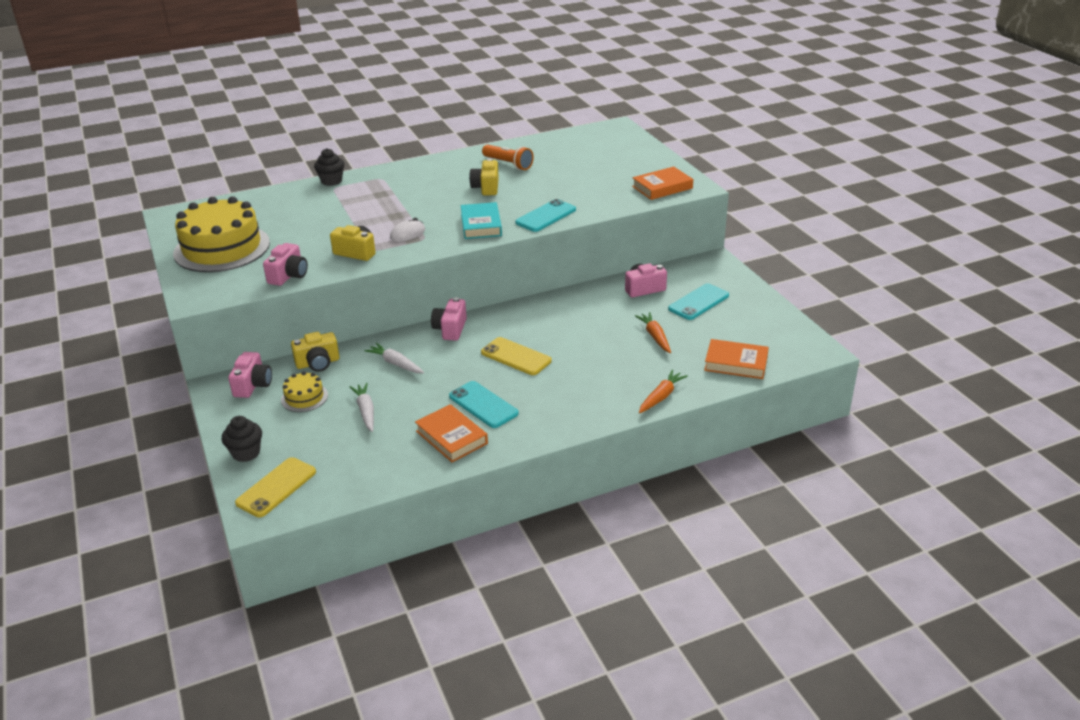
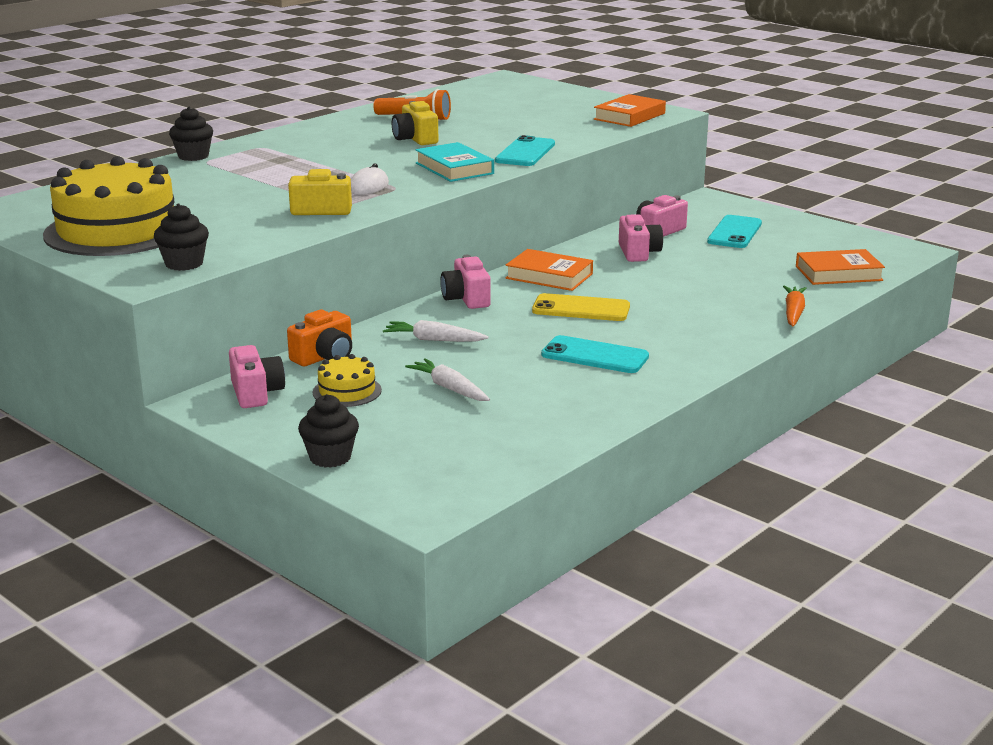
camera: 25 degrees left, 10 degrees down
yellow phone [235,457,316,517] -> none
pink camera [263,243,308,286] -> pink camera moved to [619,214,663,262]
yellow camera [291,332,339,372] -> orange camera [287,310,352,366]
orange book [415,404,488,462] -> orange book moved to [506,249,593,291]
orange carrot [635,312,671,353] -> none
none -> black cupcake [154,204,209,271]

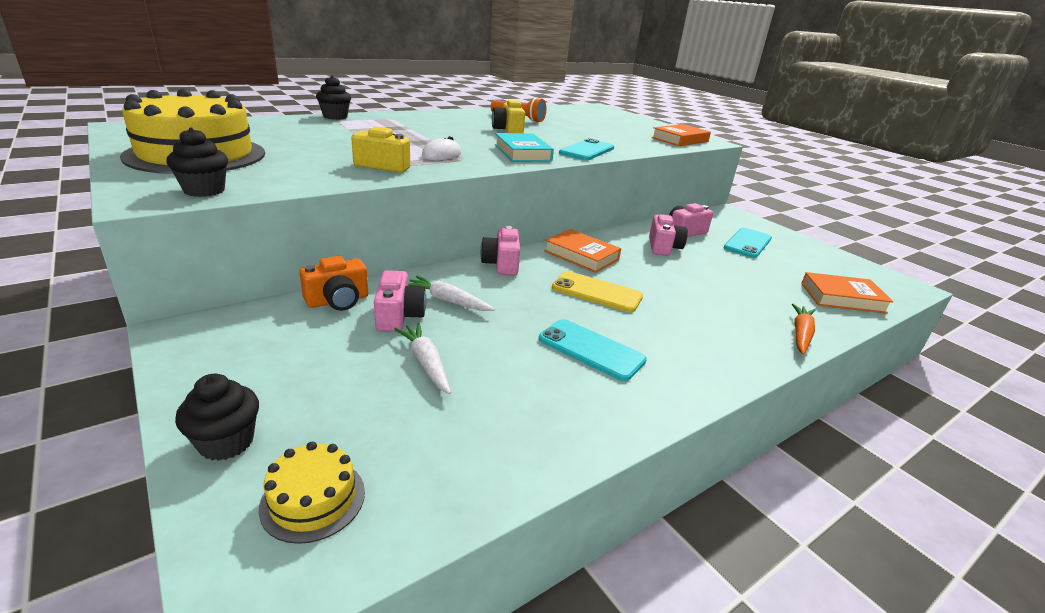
camera: 10 degrees right, 5 degrees up
pink camera [229,345,285,408] -> pink camera moved to [374,270,427,332]
yellow cake [313,354,382,407] -> yellow cake moved to [259,442,365,544]

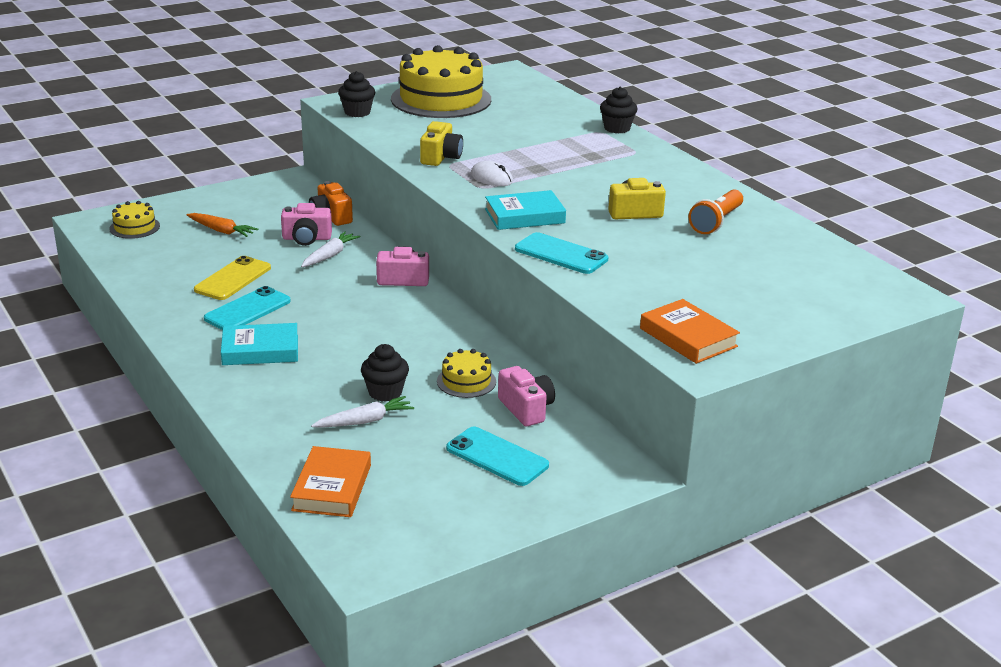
camera: 95 degrees right, 0 degrees up
black cupcake [175,374,259,461] -> black cupcake moved to [361,344,409,402]
white carrot [394,323,451,394] -> white carrot moved to [311,396,414,428]
orange book [544,229,621,273] -> none
yellow phone [552,271,643,312] -> yellow phone moved to [194,256,271,300]
pink camera [649,214,688,256] -> yellow cake [437,349,496,398]
orange carrot [792,304,815,355] -> orange carrot moved to [186,213,258,237]
none -> turquoise book [221,323,298,365]

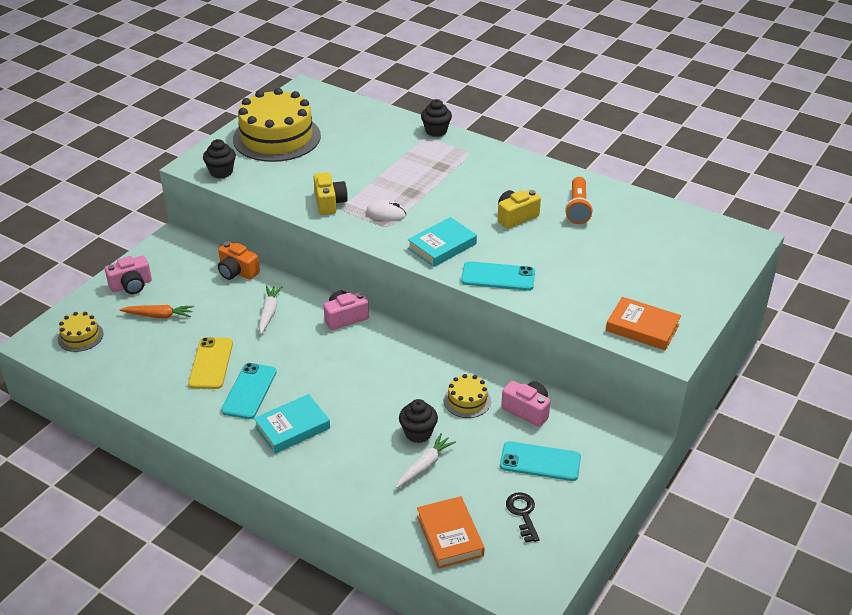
camera: 25 degrees left, 10 degrees up
pink camera [281,203,332,246] -> pink camera moved to [105,256,152,294]
none -> black key [506,492,540,542]

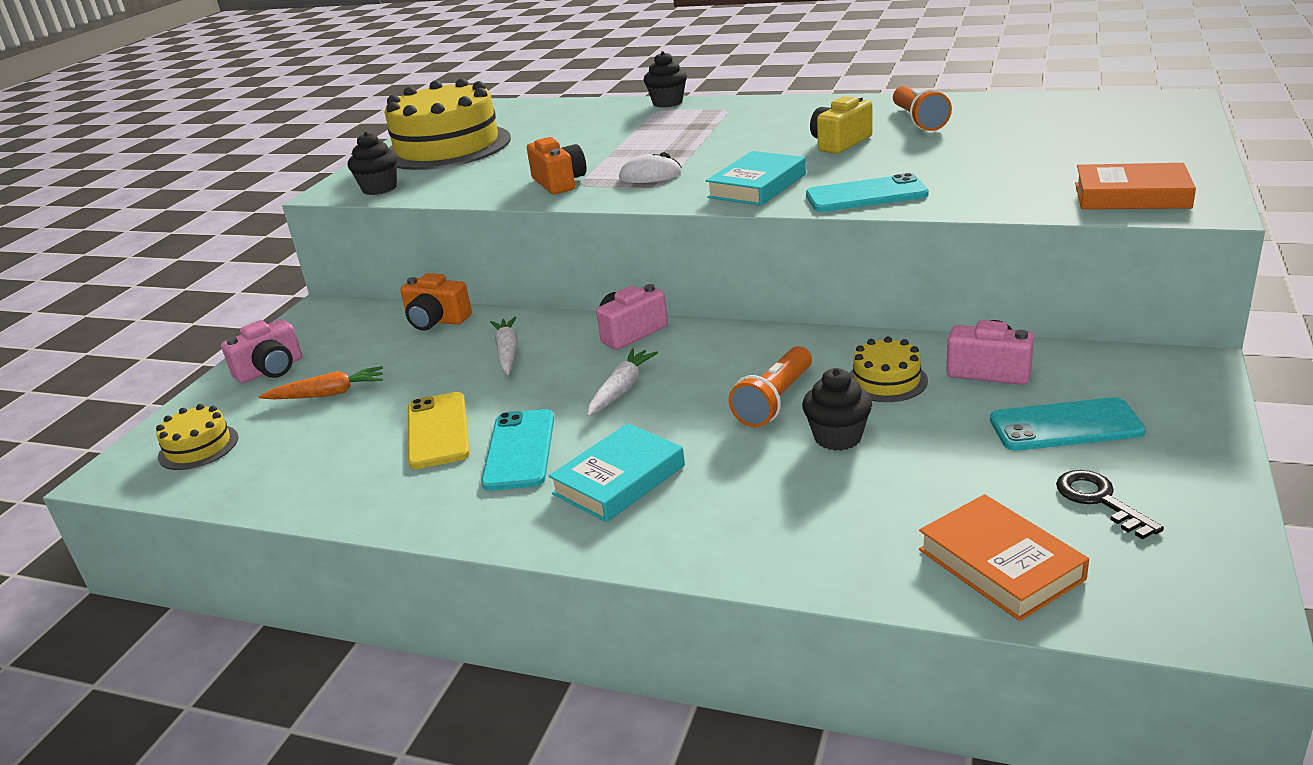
camera: 10 degrees left, 10 degrees down
yellow camera [314,172,348,215] -> orange camera [527,137,587,194]
white carrot [396,433,456,488] -> white carrot moved to [587,349,658,417]
none -> orange flashlight [729,346,812,427]

